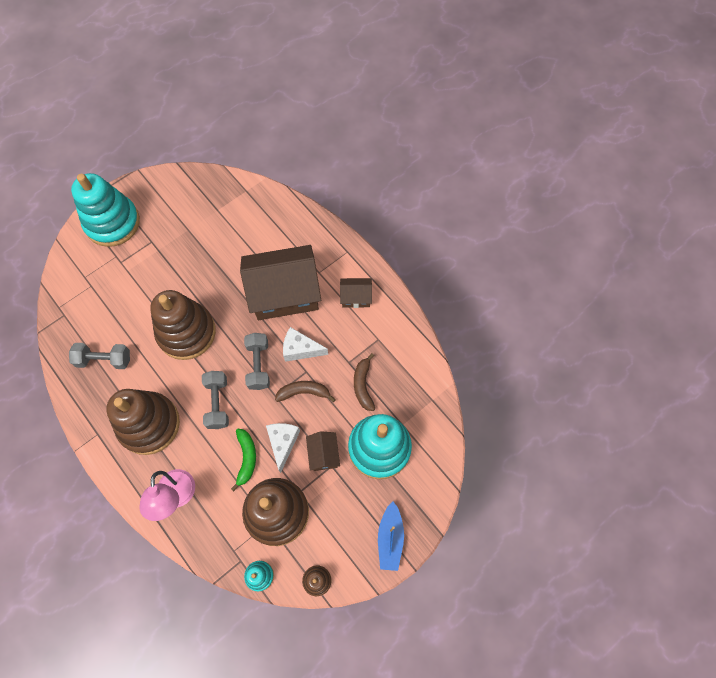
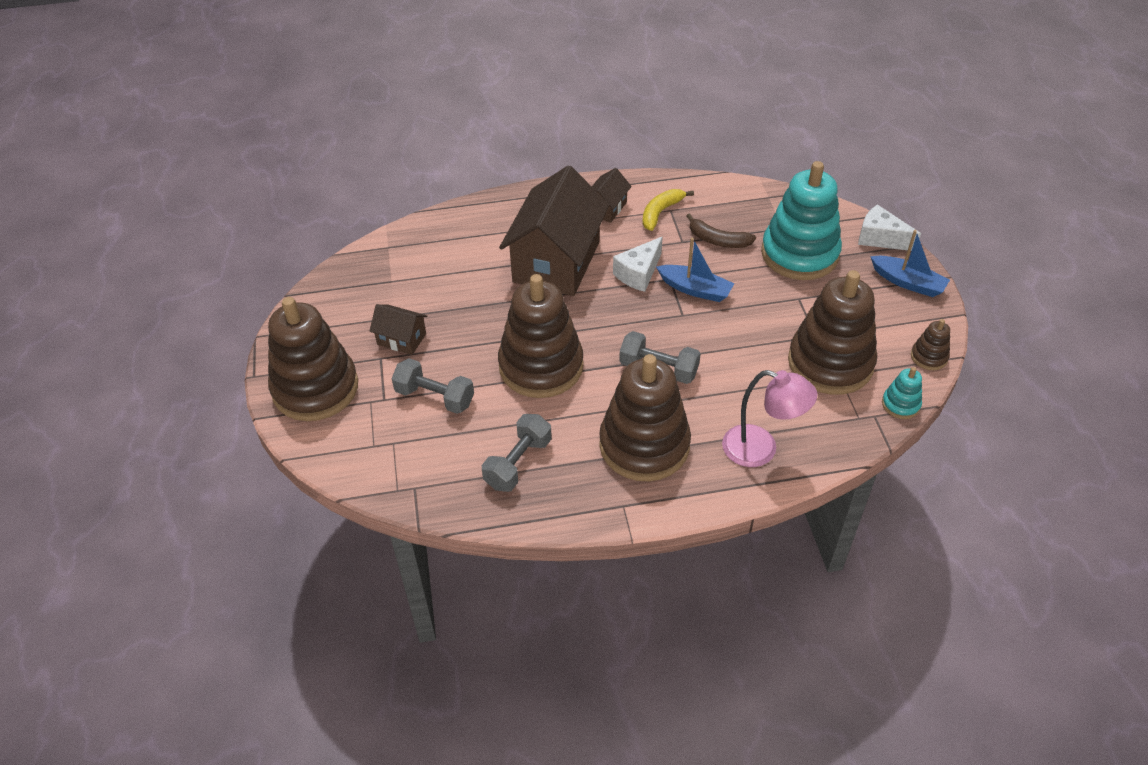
camera: 60 degrees left, 20 degrees down
turquoise stacking toy [71,173,140,247] -> brown stacking toy [268,297,358,421]
green banana [231,429,256,491] -> none
grey dumbbell [244,333,270,390] -> grey dumbbell moved to [392,358,474,414]
white cheese [266,423,300,473] -> white cheese moved to [858,205,921,251]
brown banana [275,381,336,402] -> blue boat [656,238,734,302]
brown house [306,431,340,471] -> brown house moved to [369,304,427,355]
none -> yellow banana [642,189,694,231]

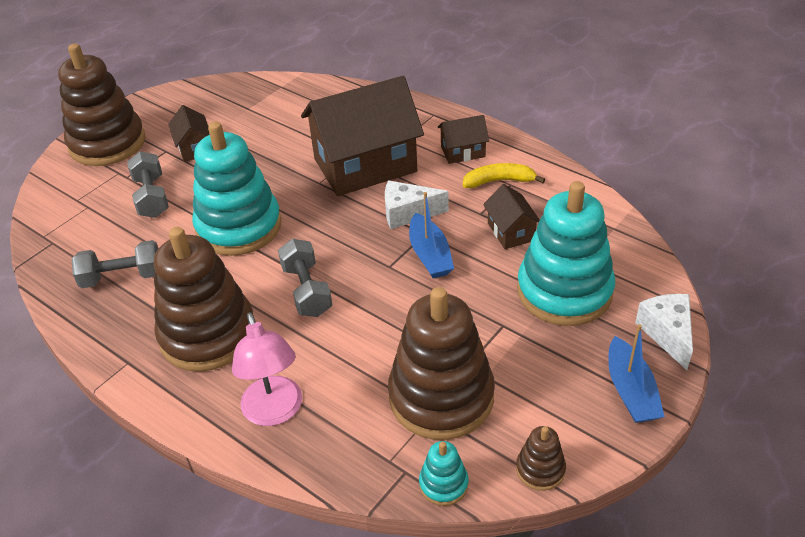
camera: 50 degrees right, 5 degrees down
brown stacking toy [498,274,584,398] -> turquoise stacking toy [192,122,281,256]
brown banana [687,213,756,248] -> brown house [483,184,540,249]

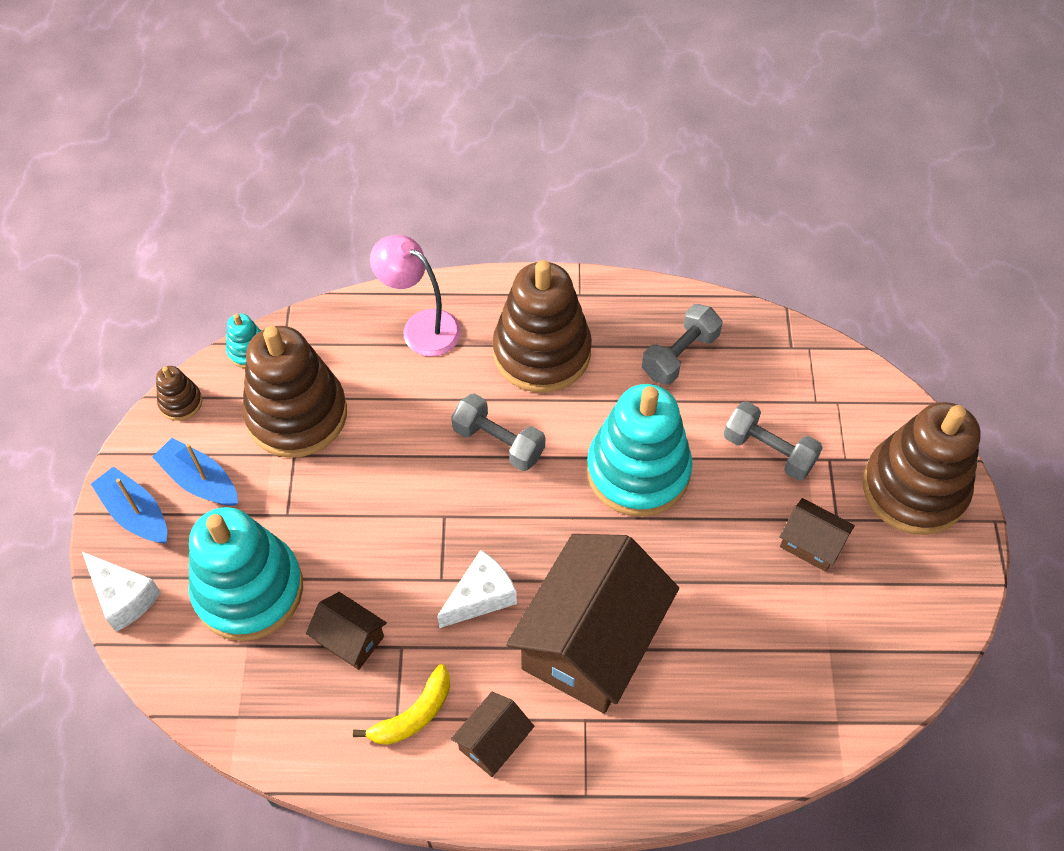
camera: 140 degrees right, 15 degrees up
blue boat [409,192,454,278] -> blue boat moved to [152,438,238,506]

